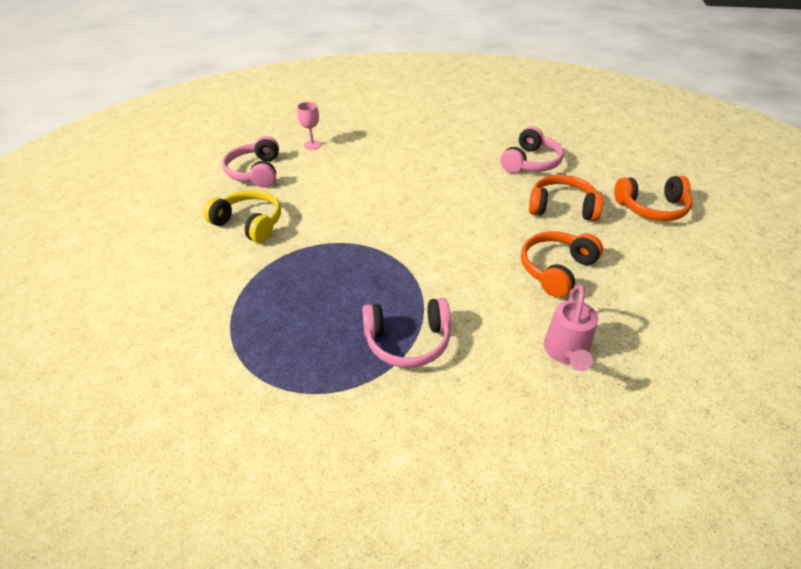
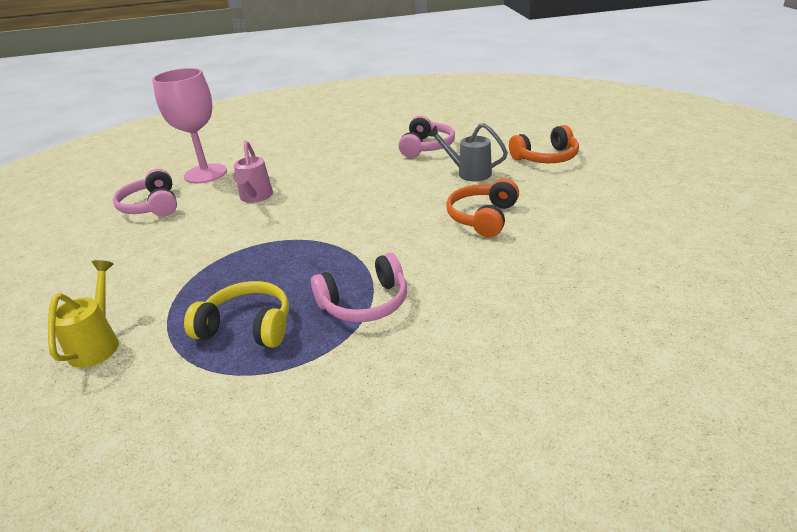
camera: 15 degrees left, 10 degrees down
yellow headphones [203,190,281,243] -> yellow headphones moved to [184,281,289,348]
pink goblet [297,102,321,150] -> pink goblet [152,68,227,183], size x2.27
orange headphones [529,175,603,221] -> grey watering can [427,123,508,181]
pink watering can [544,285,598,371] -> pink watering can moved to [233,141,273,203]
none -> yellow watering can [48,260,119,368]

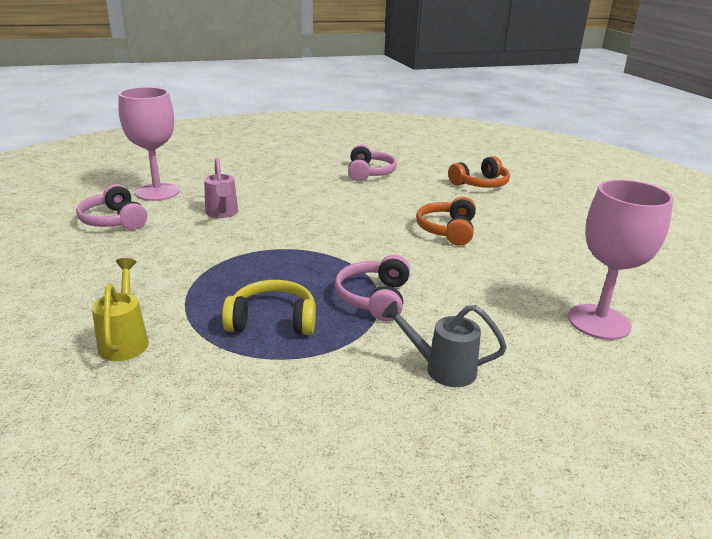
camera: 15 degrees left, 5 degrees down
pink headphones [311,253,407,322] -> pink headphones turned 135 degrees clockwise [335,255,410,321]
grey watering can [427,123,508,181] -> grey watering can moved to [382,301,507,387]
none -> pink goblet [568,180,673,340]

